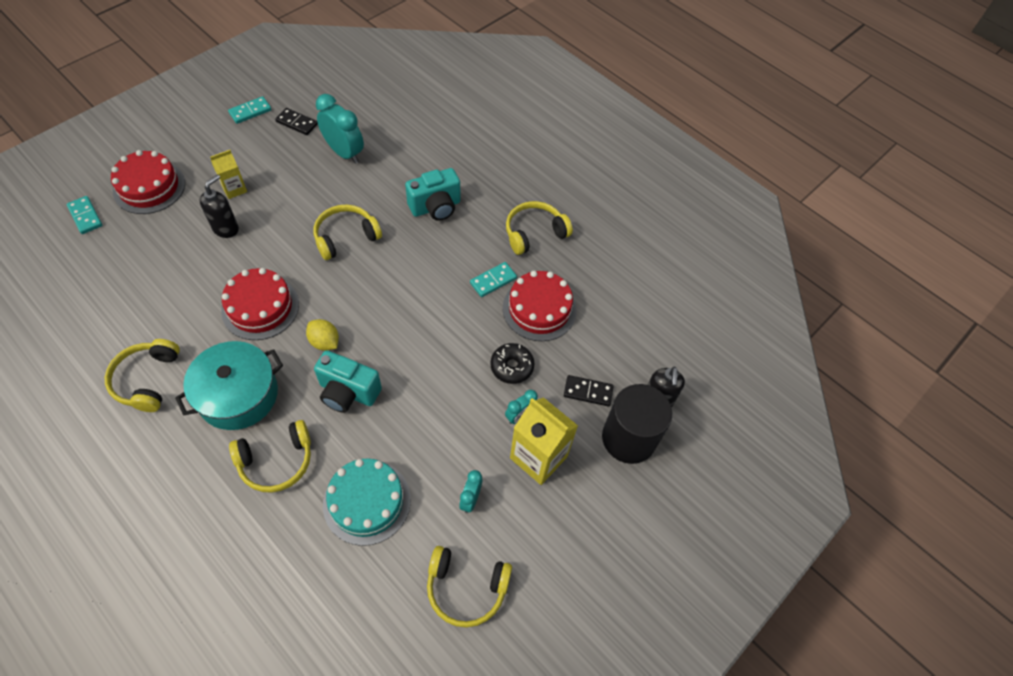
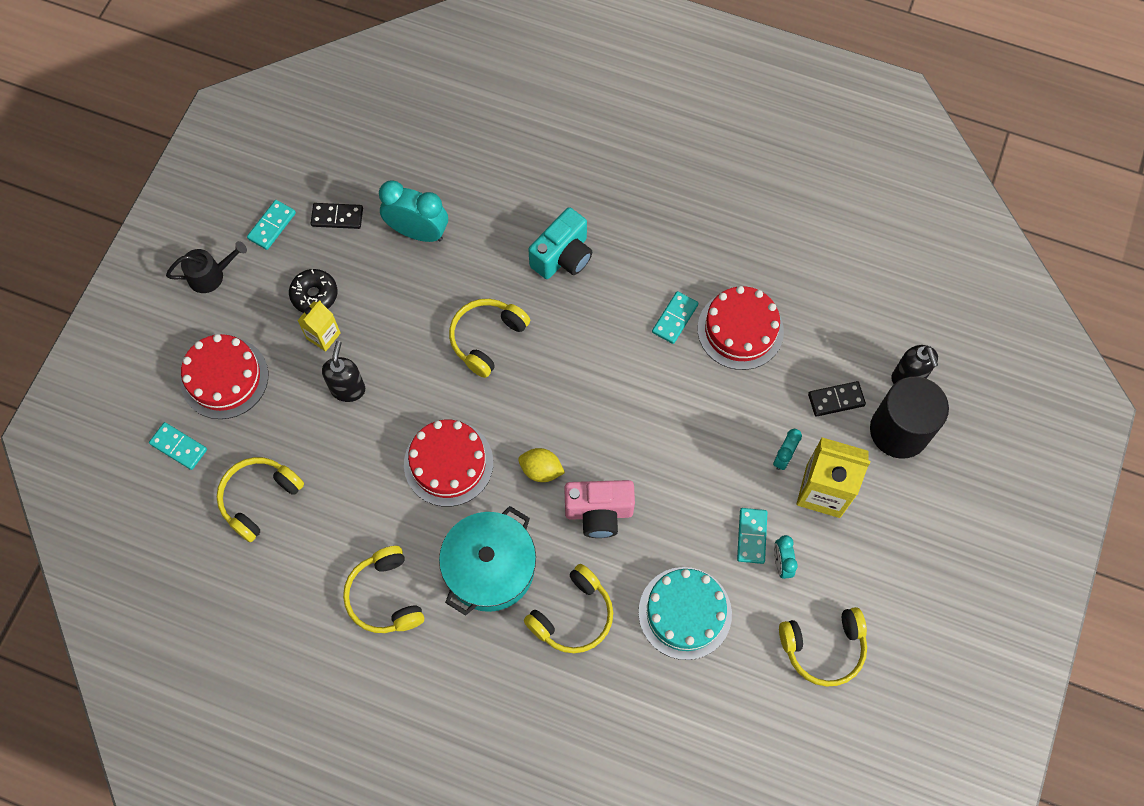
camera: 20 degrees left, 10 degrees up
turquoise camera [314,350,382,413] -> pink camera [565,480,635,538]
black donut [490,343,535,384] -> black donut moved to [289,269,337,313]
yellow headphones [506,201,573,255] -> yellow headphones moved to [217,457,304,542]
none -> black watering can [166,241,247,293]
none -> turquoise domino [737,508,767,564]

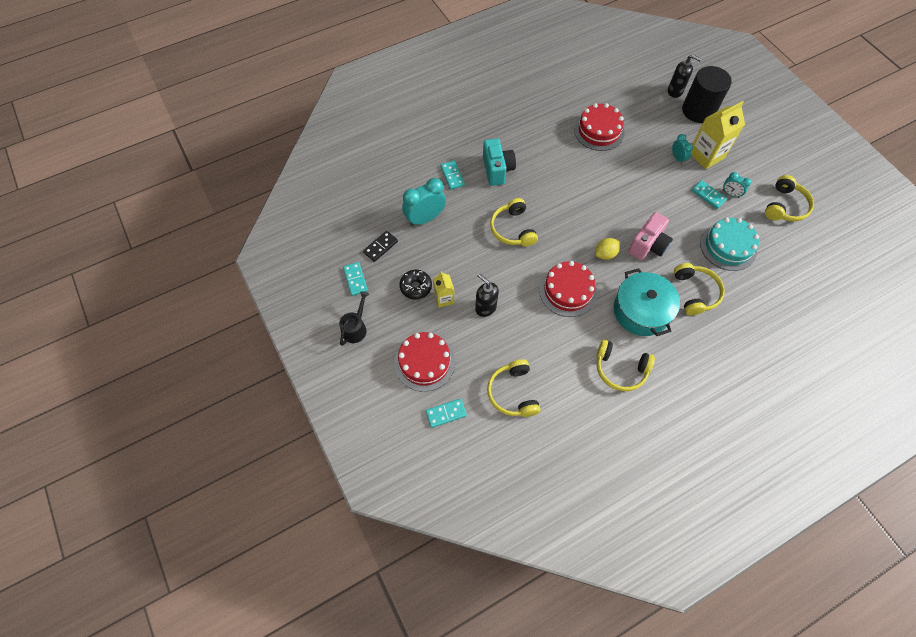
camera: 50 degrees left, 5 degrees down
turquoise domino [652,291,698,344] -> turquoise domino moved to [440,161,465,190]
black domino [808,381,866,417] -> none

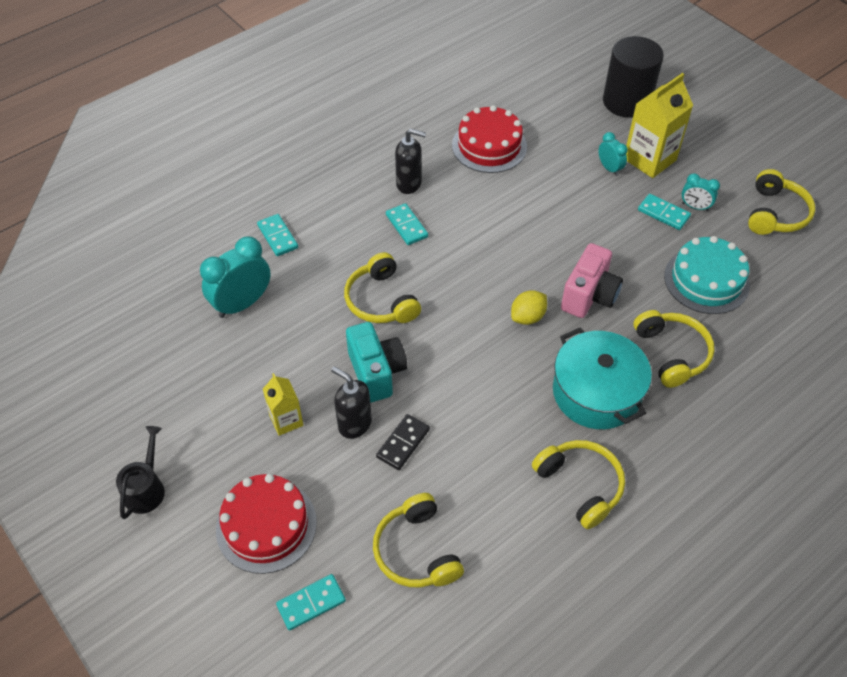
camera: 10 degrees left, 10 degrees down
turquoise domino [343,262,368,296] -> turquoise domino moved to [386,203,428,245]
black domino [363,231,398,262] -> black domino moved to [376,414,430,470]
black donut [400,270,432,300] -> none
turquoise camera [483,138,516,186] -> turquoise camera moved to [346,322,407,403]
red cake [539,261,597,317] -> none
yellow headphones [597,340,655,391] -> yellow headphones turned 135 degrees counterclockwise [532,440,625,529]
black soap dispenser [668,54,702,98] -> black soap dispenser moved to [395,129,426,194]

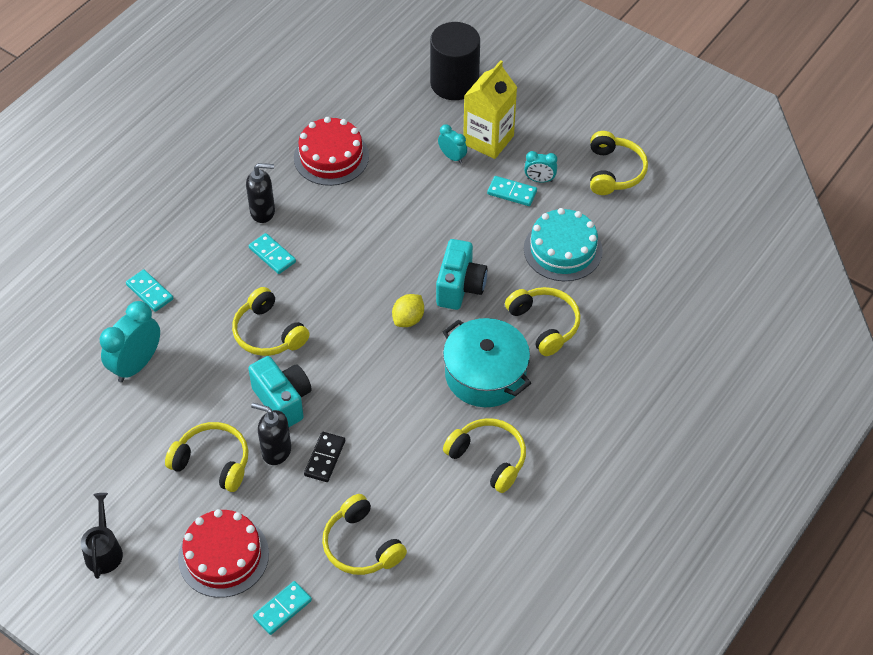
camera: 15 degrees left, 0 degrees up
yellow carton [263,373,303,436] -> yellow headphones [165,422,249,492]
pink camera [561,243,623,318] -> turquoise camera [436,239,488,310]

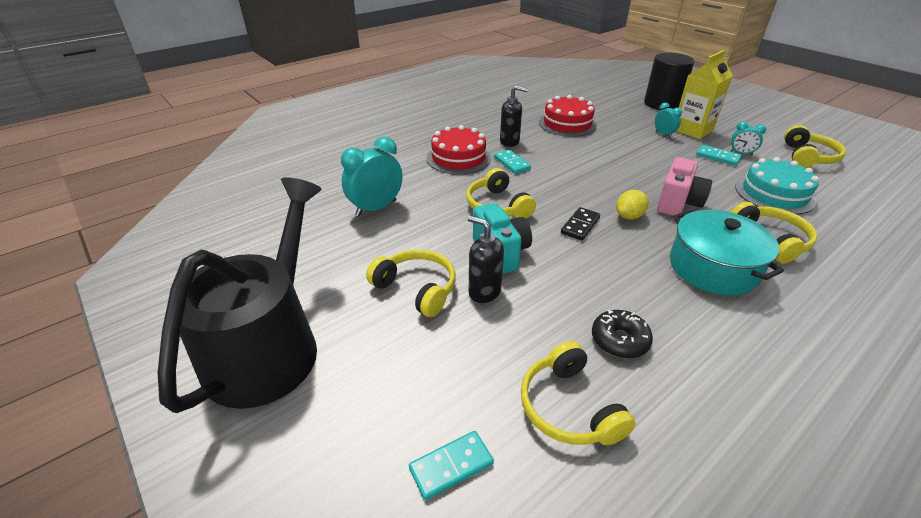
camera: 15 degrees right, 15 degrees down
black watering can [81,493,123,579] -> black watering can [158,177,322,413], size x2.48
turquoise domino [126,269,173,312] -> none
red cake [178,509,269,598] -> red cake moved to [427,125,491,175]
black domino [304,432,345,482] -> black domino moved to [561,207,600,241]
turquoise camera [436,239,488,310] -> pink camera [657,157,712,216]
yellow headphones [443,418,526,493] -> none
none -> black donut [592,310,653,359]

